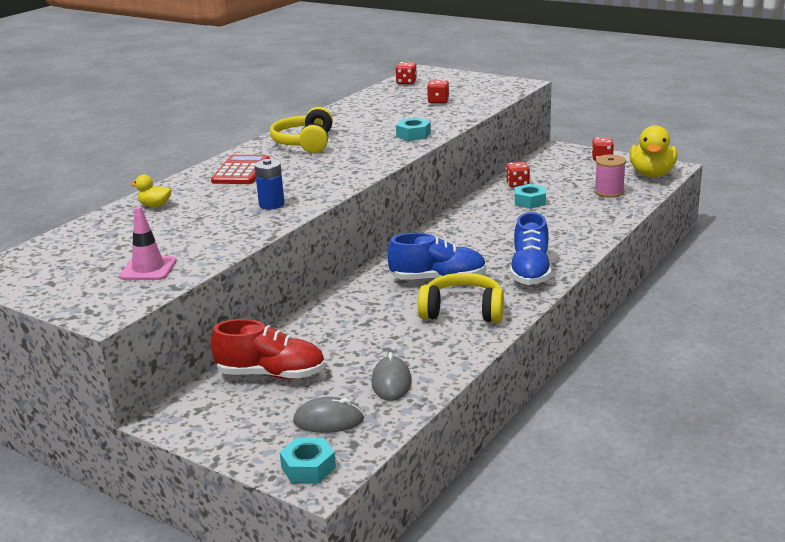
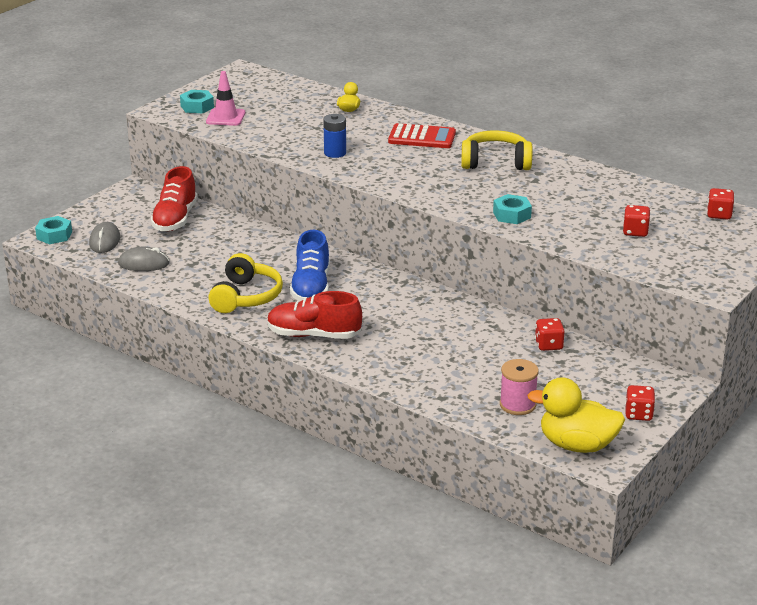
camera: 90 degrees right, 5 degrees up
blue shoe [510,212,551,285] -> red shoe [267,291,362,339]
turquoise nut [515,184,546,209] -> turquoise nut moved to [180,90,214,113]

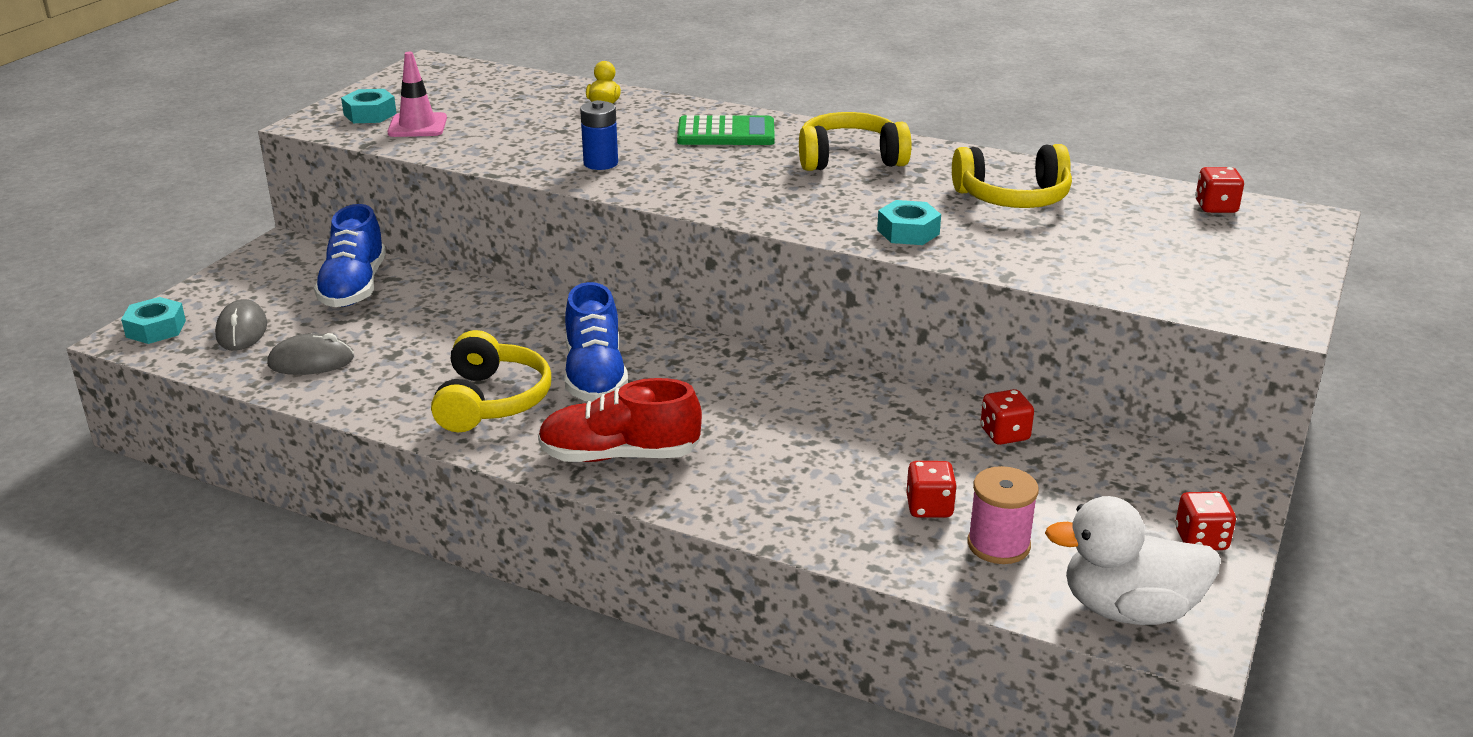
camera: 10 degrees left, 0 degrees up
red shoe [150,166,198,231] -> blue shoe [314,204,386,307]
red calculator [388,123,456,148] -> green calculator [677,115,775,145]
yellow duck [527,377,625,453] -> white duck [1045,496,1221,625]
red dice [623,205,651,237] -> red dice moved to [906,461,957,517]
none -> yellow headphones [952,144,1072,208]

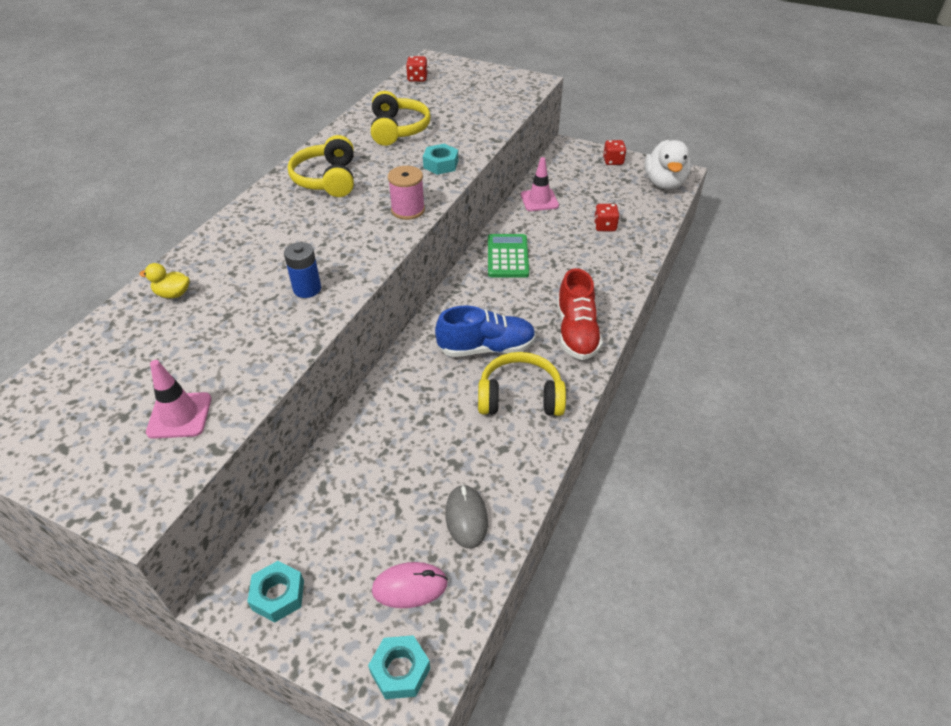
camera: 90 degrees left, 15 degrees up
grey mouse [215,299,267,351] -> pink mouse [372,562,448,608]
blue shoe [314,204,386,307] -> none
turquoise nut [341,89,397,123] -> turquoise nut moved to [247,561,304,622]
green calculator [677,115,775,145] -> green calculator moved to [488,234,529,278]
pink spool [967,466,1039,564] -> pink spool moved to [388,166,425,220]
red dice [981,389,1034,445] -> pink traffic cone [521,157,559,211]

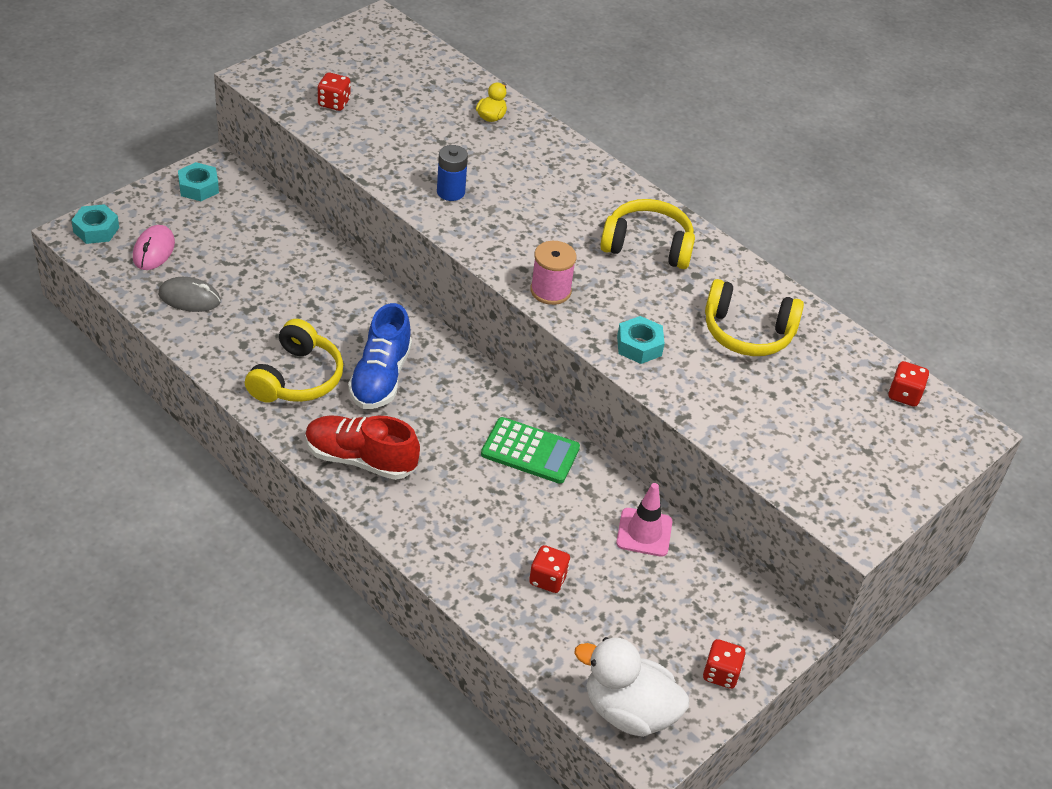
camera: 105 degrees right, 0 degrees up
pink traffic cone [146,360,211,439] -> red dice [318,72,351,111]

